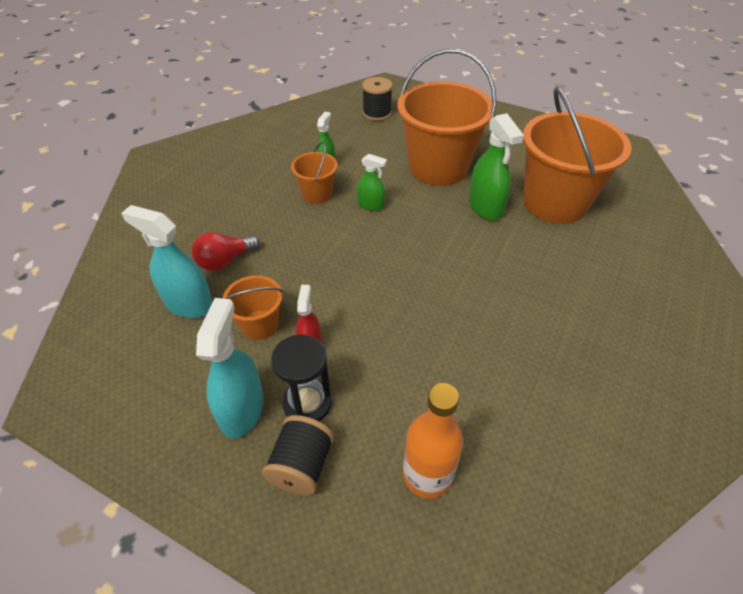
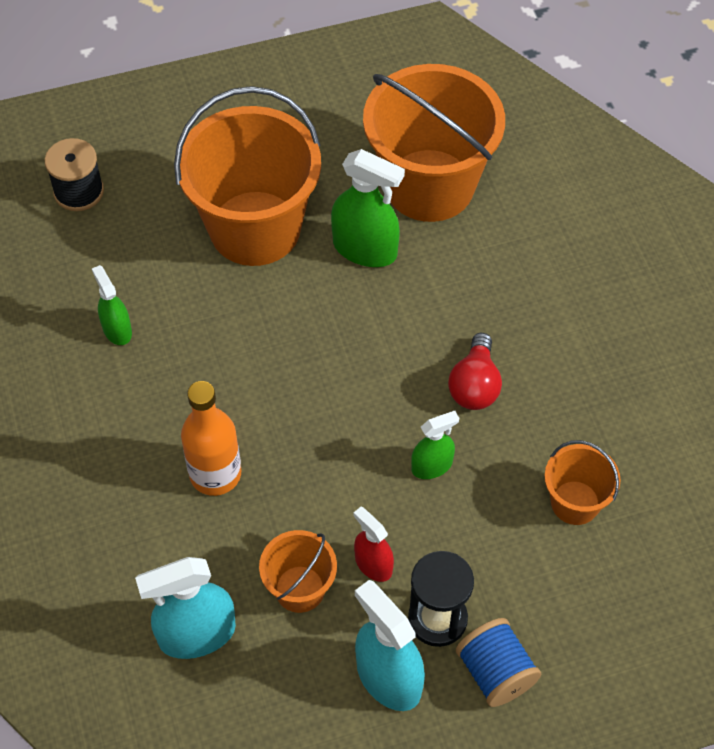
camera: 45 degrees left, 10 degrees up
red light bulb [192,232,260,271] -> red light bulb moved to [448,333,502,410]
black spool [262,415,334,495] -> blue spool [456,618,541,707]
orange bucket [291,142,338,204] -> orange bucket moved to [545,440,621,525]
green spray bottle [357,154,387,211] -> green spray bottle moved to [411,411,459,479]
orange bottle [403,383,463,499] -> orange bottle moved to [181,381,241,496]

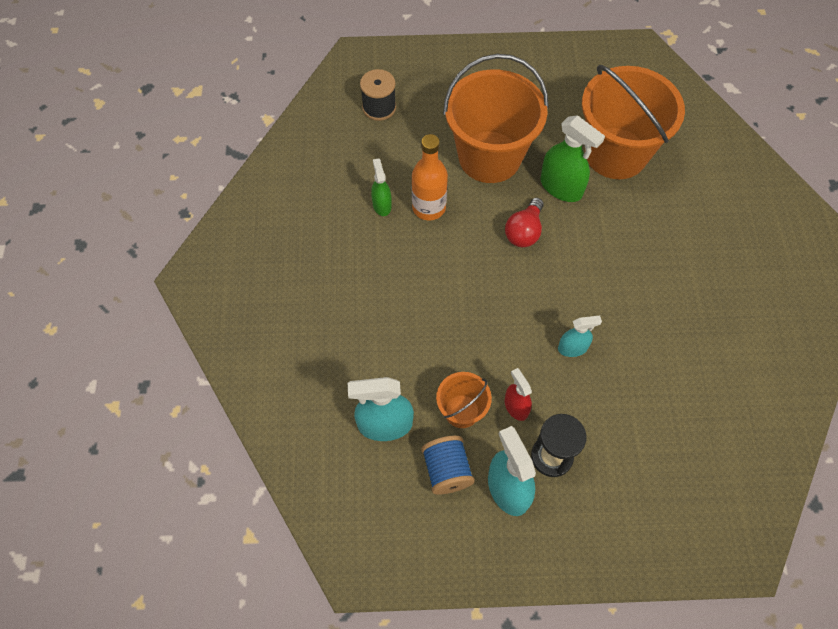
camera: 15 degrees right, 5 degrees up
orange bottle [181,381,241,496] -> orange bottle moved to [412,134,448,220]
green spray bottle [411,411,459,479] -> turquoise spray bottle [558,315,602,357]
red light bulb [448,333,502,410] -> red light bulb moved to [505,198,544,247]
blue spool [456,618,541,707] -> blue spool moved to [421,436,475,494]
orange bucket [545,440,621,525] -> none

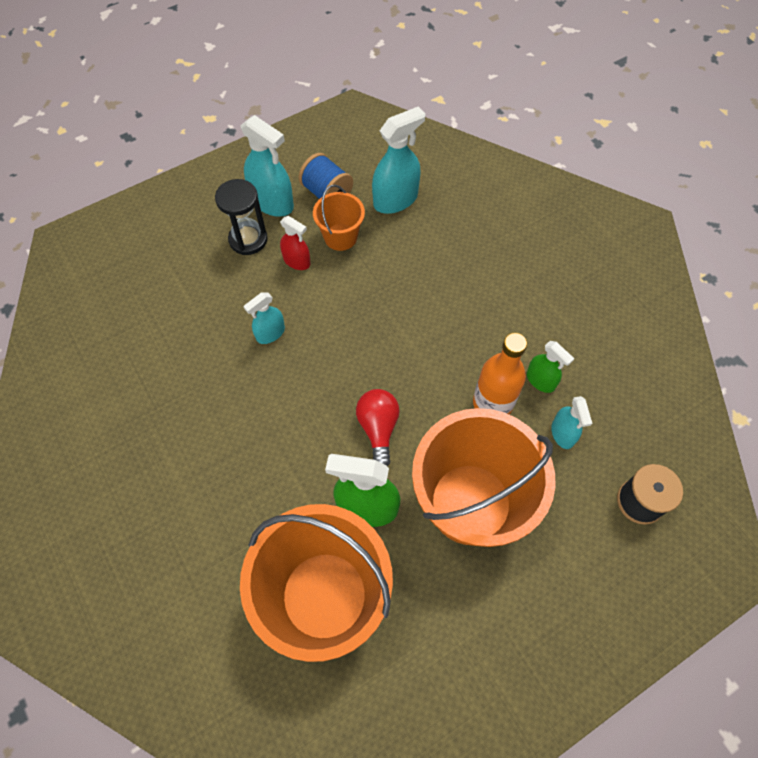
camera: 150 degrees right, 0 degrees up
none -> turquoise spray bottle [551,396,592,449]

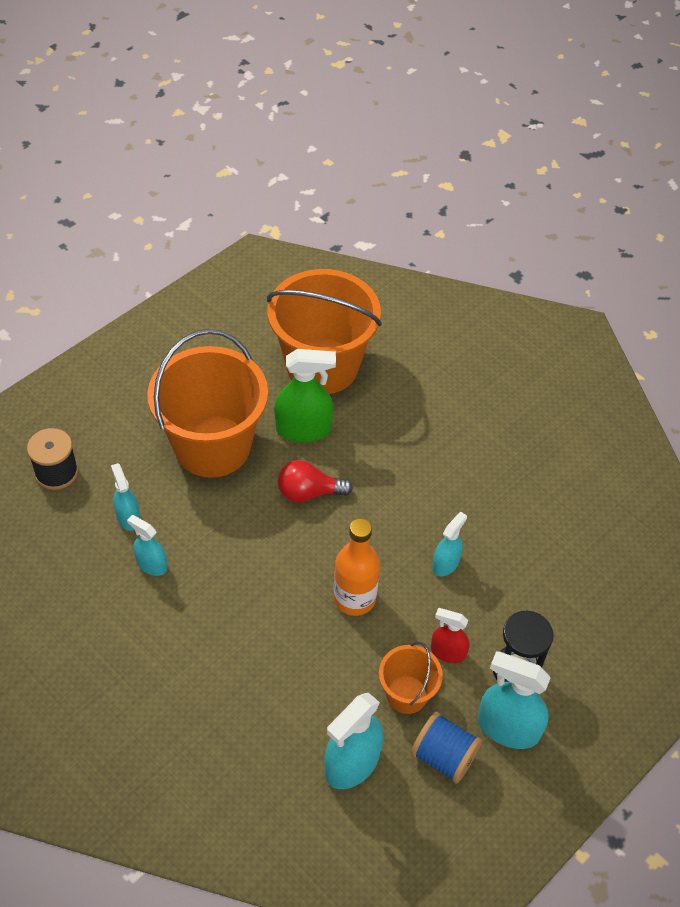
camera: 165 degrees right, 10 degrees down
red light bulb [356,389,400,466] -> red light bulb turned 105 degrees clockwise [278,460,353,502]
orange bottle [473,333,527,415] -> orange bottle moved to [334,518,380,616]
green spray bottle [527,341,574,393] -> turquoise spray bottle [127,515,167,576]

